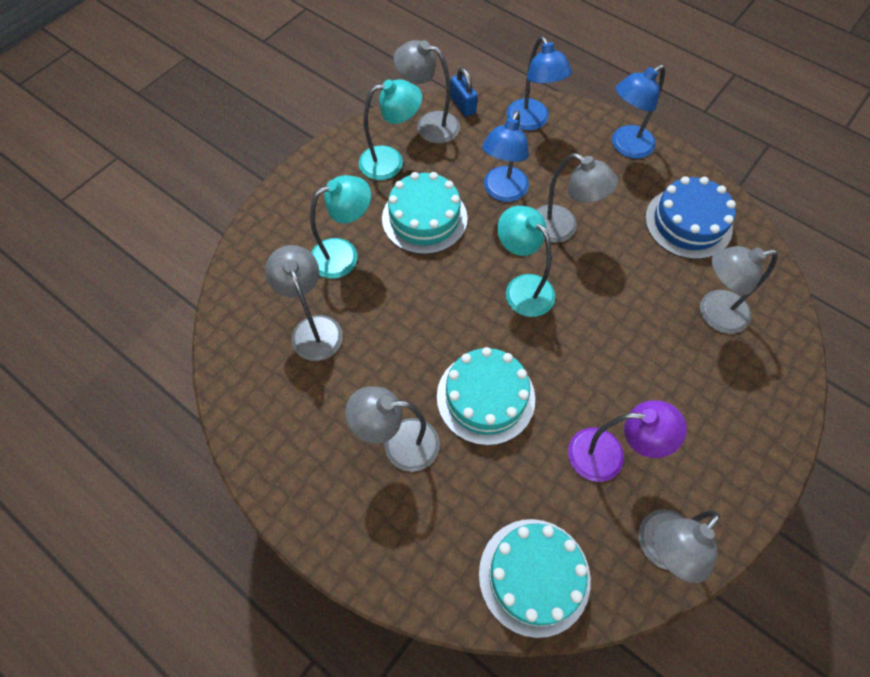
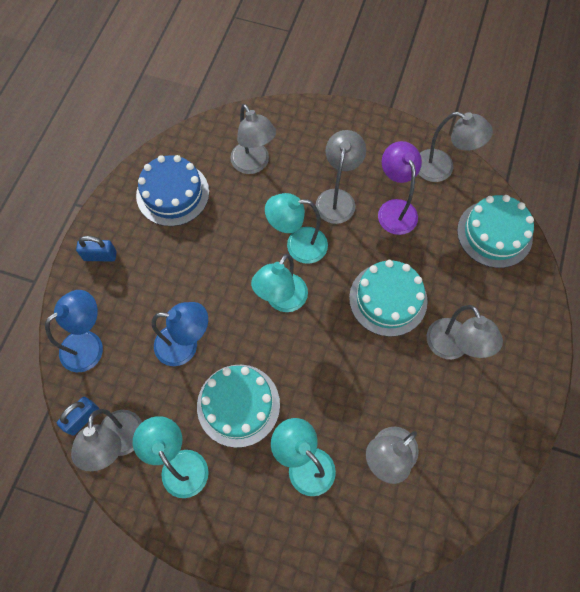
camera: 110 degrees left, 5 degrees up
grey lamp [536,153,618,243] -> grey lamp moved to [316,130,366,224]
blue lamp [612,65,665,159] -> blue padlock [76,236,117,262]
none -> turquoise lamp [265,193,328,264]

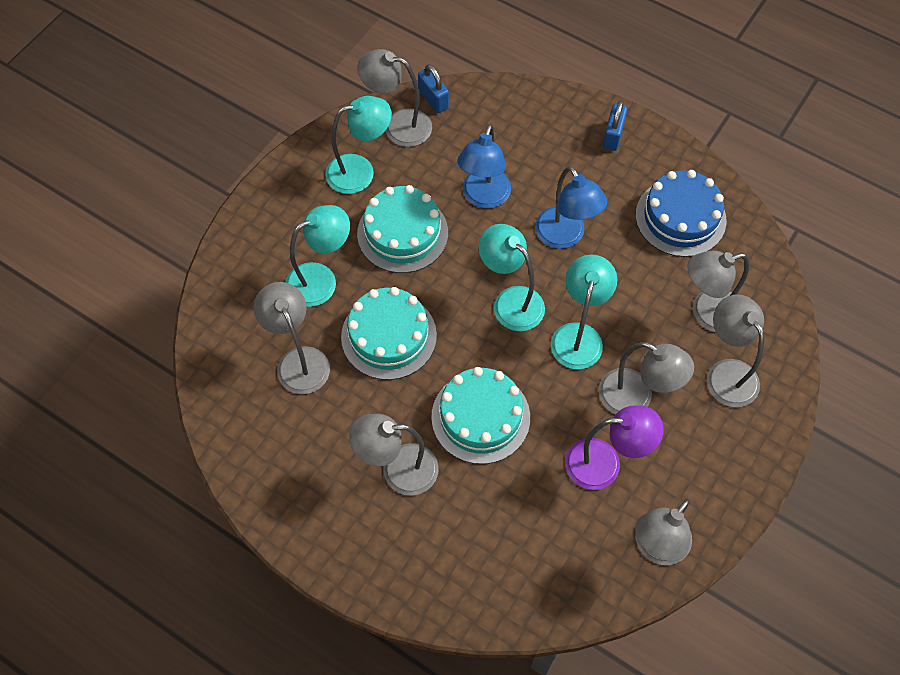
camera: 105 degrees right, 5 degrees down
blue lamp [45,290,103,372] -> blue lamp moved to [535,166,607,249]
turquoise cake [457,195,534,268] -> turquoise cake moved to [341,287,437,380]
none -> grey lamp [707,294,764,407]

